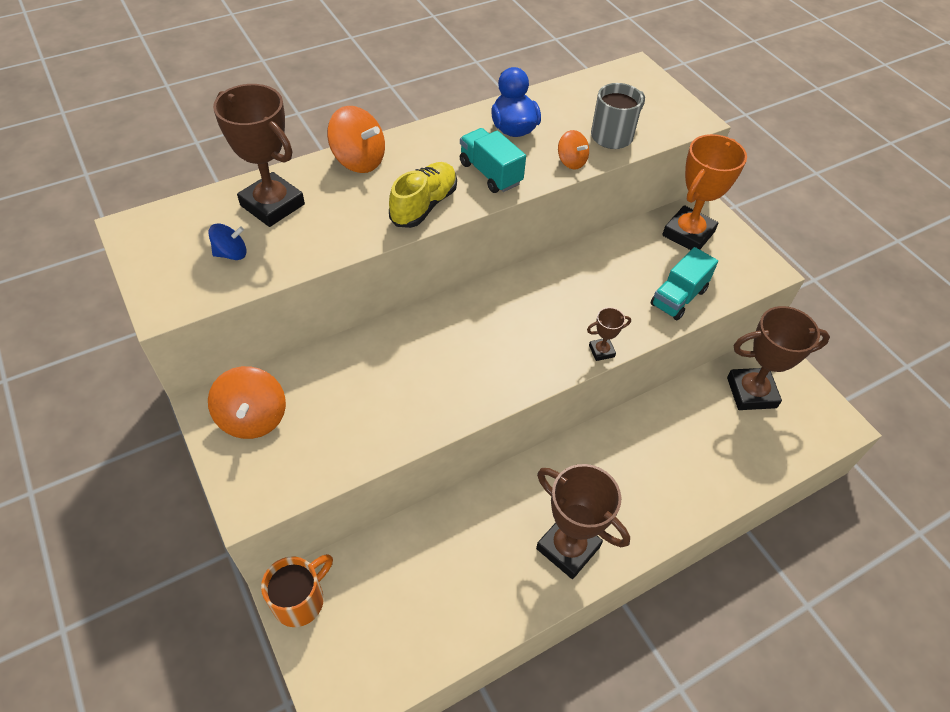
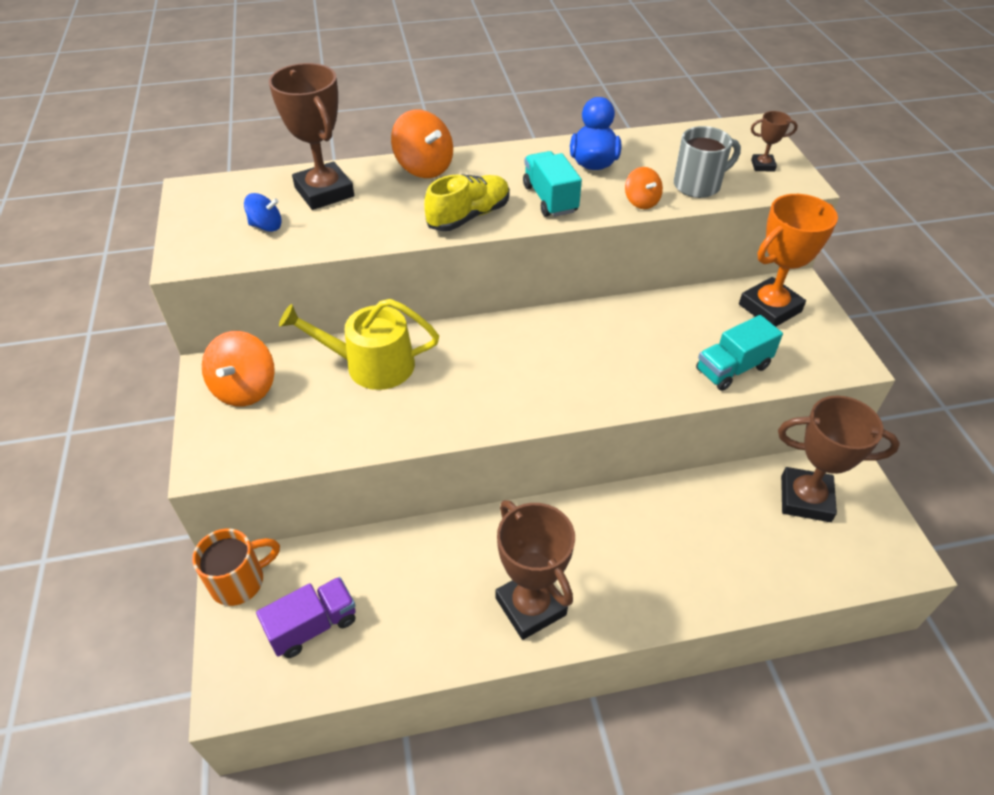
camera: 20 degrees right, 5 degrees down
brown trophy [587,307,631,361] -> brown trophy moved to [751,111,798,172]
none -> purple truck [256,577,356,658]
none -> yellow watering can [279,299,439,390]

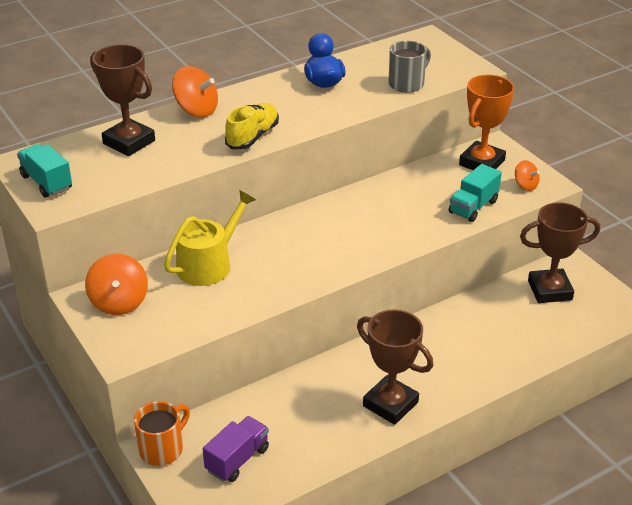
camera: 20 degrees left, 10 degrees down
blue spinning top [244,193,282,232] -> none
yellow watering can [279,299,439,390] -> yellow watering can turned 150 degrees clockwise [164,190,256,286]
turquoise truck [523,151,582,217] -> turquoise truck moved to [17,144,72,198]
orange spinning top [625,167,663,209] -> orange spinning top moved to [515,160,540,191]
brown trophy [751,111,798,172] -> none

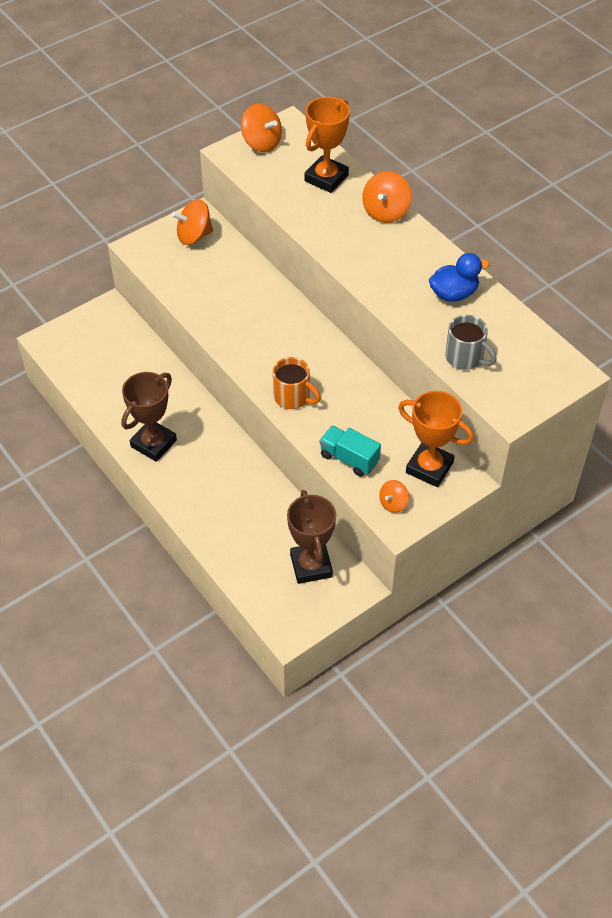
camera: 85 degrees right, 15 degrees up
turquoise truck [17,144,72,198] -> orange spinning top [241,104,282,152]
brown trophy [90,44,155,156] -> orange trophy [304,97,350,193]
orange mug [134,401,190,466] -> orange mug moved to [273,357,321,409]
yellow watering can [164,190,256,286] -> none
purple truck [203,416,269,482] -> none
yellow shoe [225,103,279,149] -> none

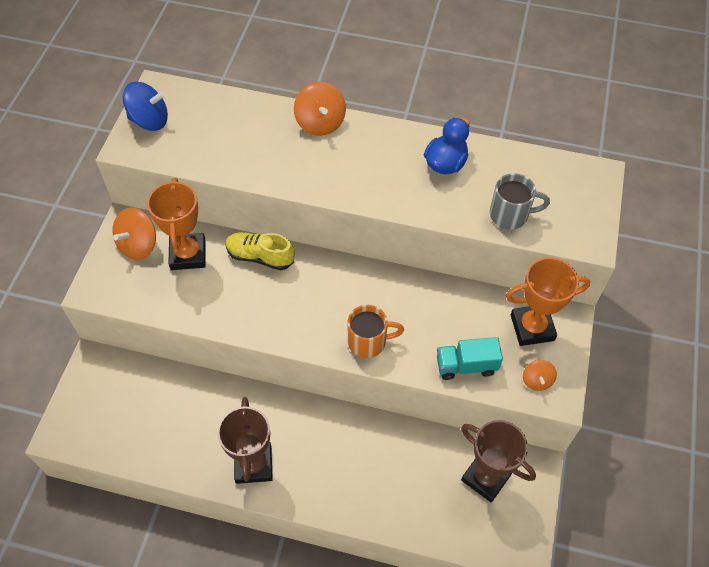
camera: 40 degrees left, 5 degrees up
orange spinning top [241,104,282,152] -> blue spinning top [123,82,168,131]
orange trophy [304,97,350,193] -> orange trophy moved to [147,178,206,270]
none -> yellow shoe [225,232,295,270]

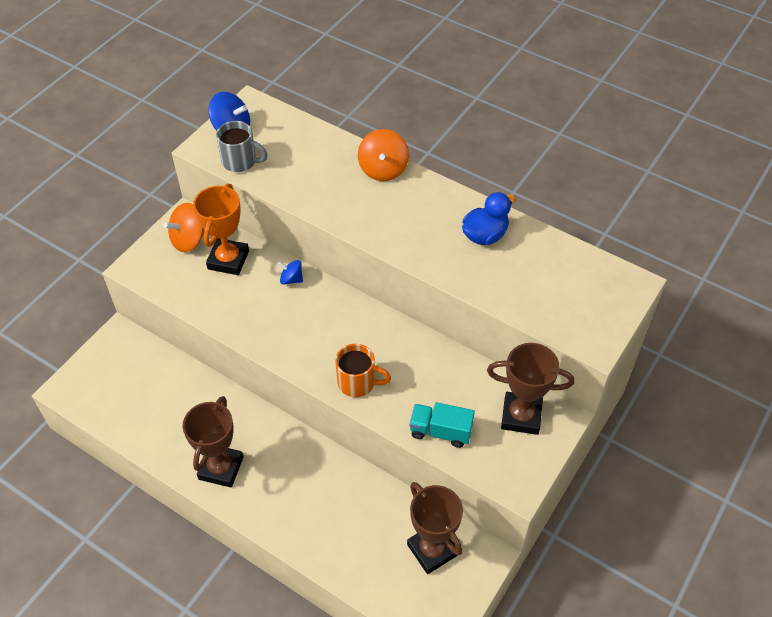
camera: 20 degrees right, 5 degrees down
yellow shoe [225,232,295,270] -> blue spinning top [278,260,303,285]
grey mug [490,173,550,230] -> grey mug moved to [216,121,267,172]
orange trophy [506,257,590,346] -> brown trophy [487,343,574,435]
orange spinning top [523,360,557,391] -> none

